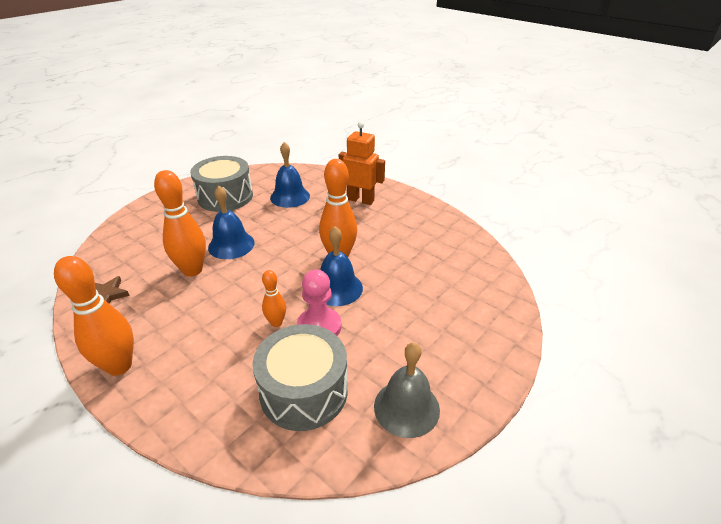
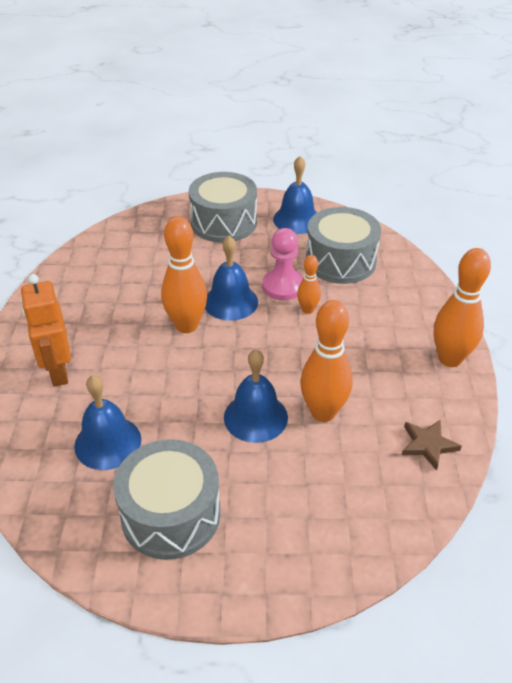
camera: 130 degrees left, 5 degrees up
grey bell [374,342,440,438] -> blue bell [273,156,317,234]
none -> grey drum [189,172,257,243]

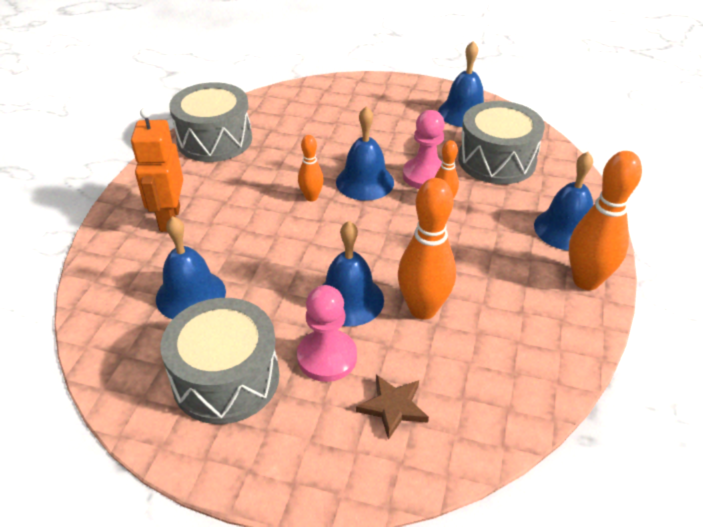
camera: 15 degrees right, 0 degrees up
orange bowling pin [161,216,207,333] -> orange bowling pin [298,135,324,202], size x0.54
grey drum [189,172,257,243] -> grey drum moved to [169,82,252,162]
brown star [402,420,462,471] -> brown star moved to [356,375,429,440]
none -> pink pawn [297,285,357,382]
none -> blue bell [534,152,593,250]

